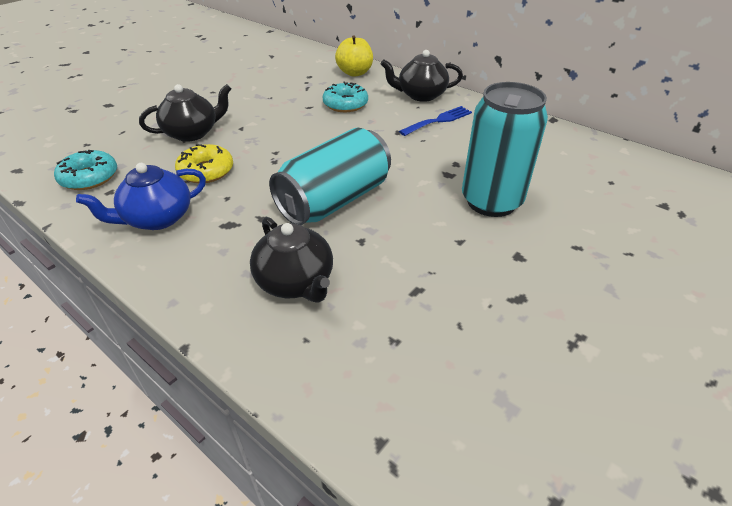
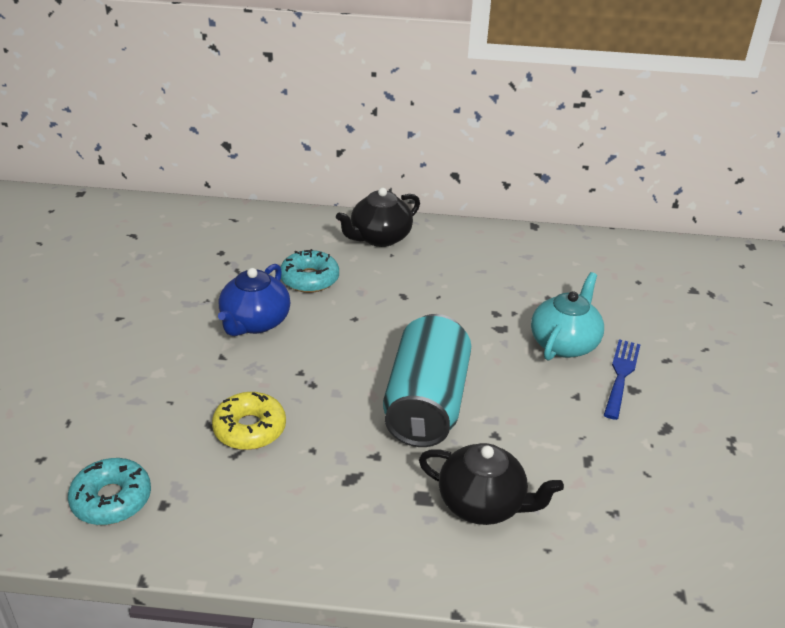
camera: 35 degrees left, 5 degrees down
blue teapot [76,163,206,230] -> blue teapot moved to [218,264,290,336]
black teapot [139,84,231,142] -> none
yellow apple [335,35,373,77] -> none
blue fork [399,106,472,136] -> blue fork moved to [604,339,641,420]
turquoise can [462,82,548,217] -> turquoise teapot [531,272,604,361]

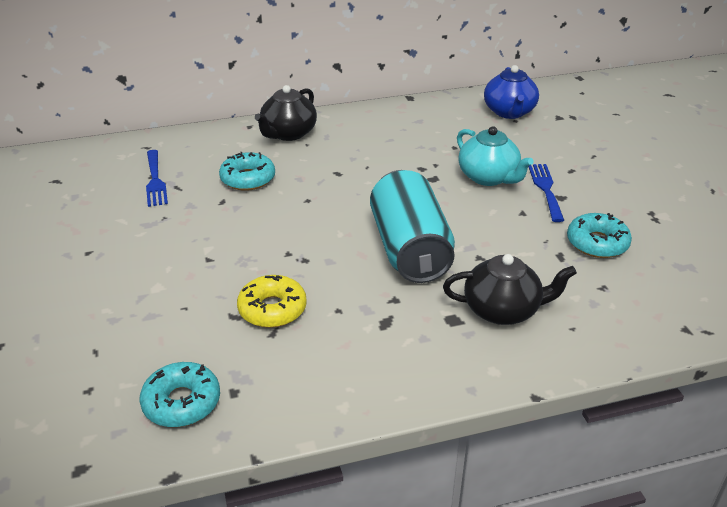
camera: 20 degrees left, 0 degrees up
blue teapot [218,264,290,336] -> blue teapot moved to [484,65,539,119]
turquoise teapot [531,272,604,361] -> turquoise teapot turned 135 degrees clockwise [457,126,534,186]
none -> blue fork [146,150,168,207]
none -> turquoise donut [567,213,632,258]

